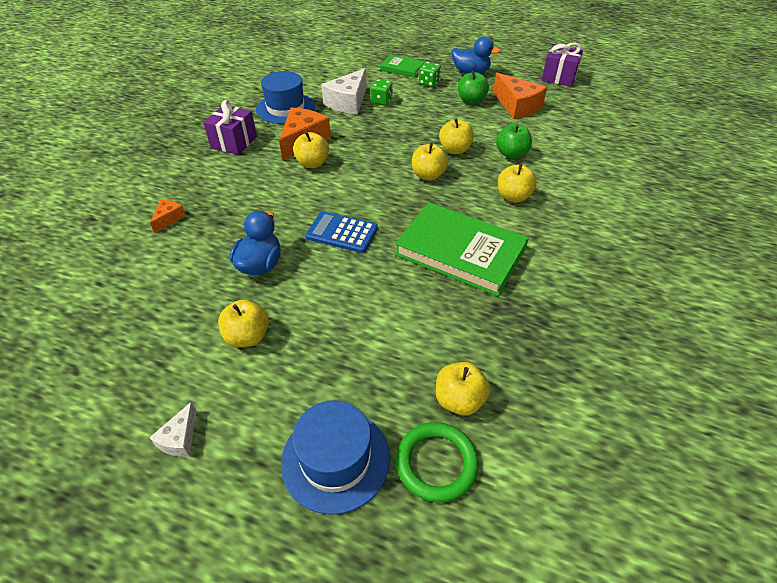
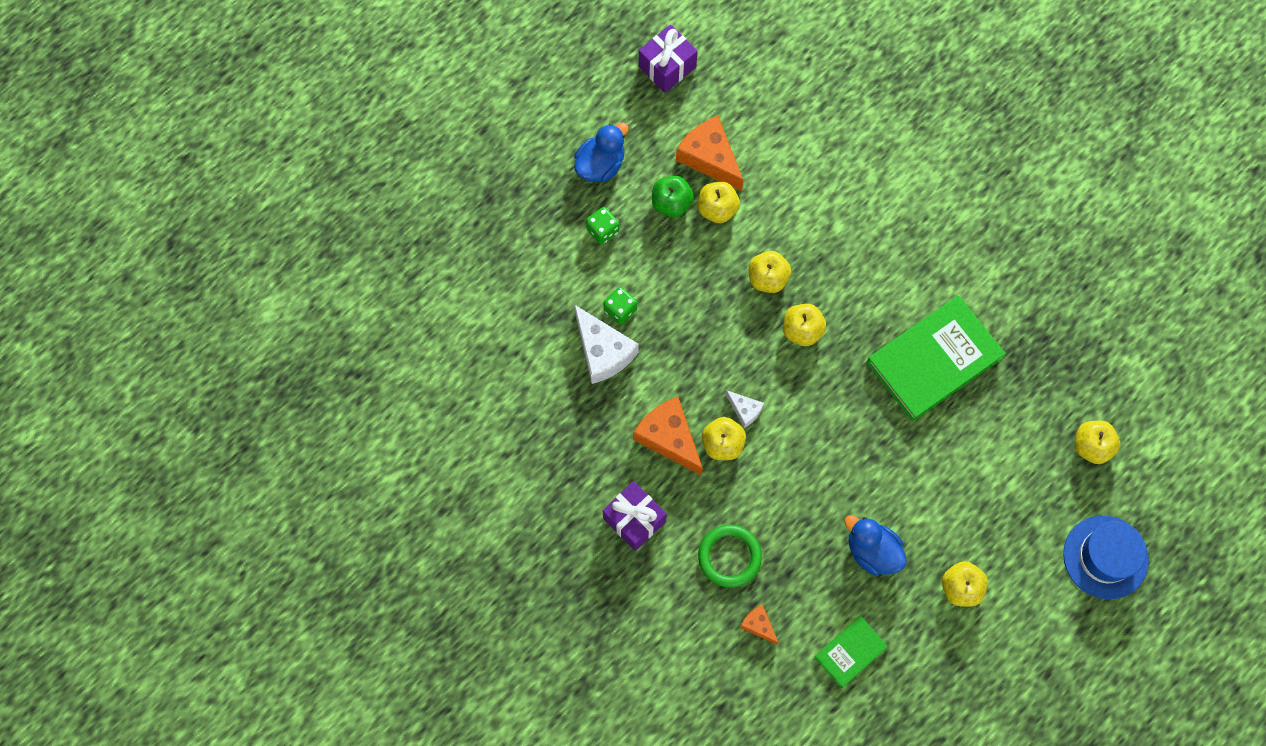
camera: 65 degrees left, 25 degrees up
white cheese [149,402,197,457] -> white cheese moved to [726,390,764,428]
blue hat [256,71,315,124] -> none
blue calculator [305,211,378,253] -> none
green book [380,54,425,78] -> green book moved to [814,616,888,688]
green ring [396,422,479,502] -> green ring moved to [698,525,762,588]
orange cheese [493,73,547,119] -> orange cheese turned 120 degrees counterclockwise [676,116,744,192]
green apple [496,124,532,159] -> none
yellow apple [498,164,537,203] -> yellow apple moved to [698,182,740,223]

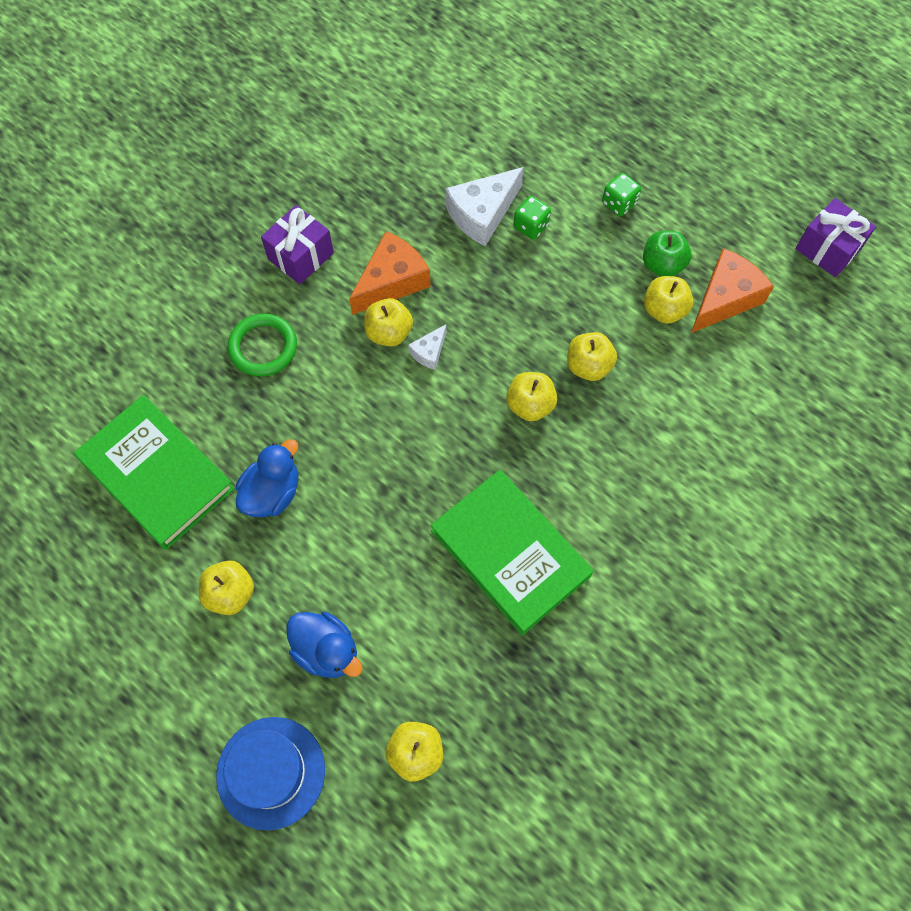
camera: 85 degrees right, 5 degrees down
blue duck [574,122,629,182] -> blue duck moved to [286,612,363,678]
orange cheese [740,604,779,645] -> none
green book [814,616,888,688] -> green book [74,395,235,550], size x1.94

